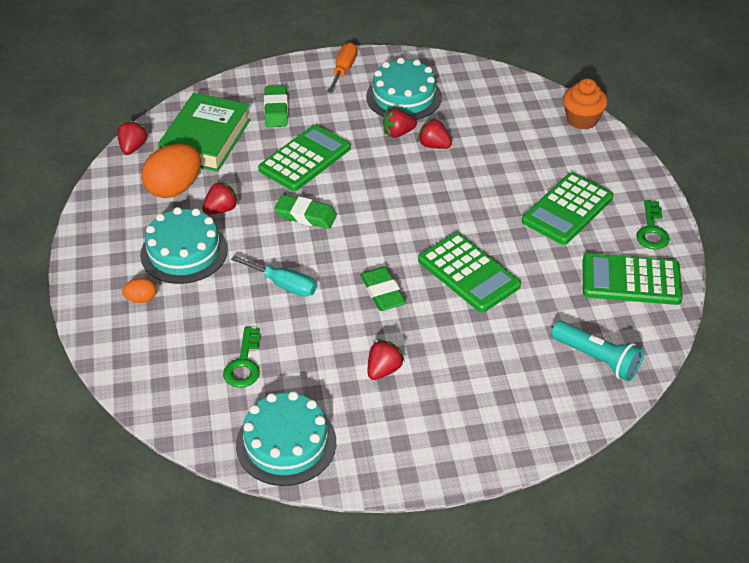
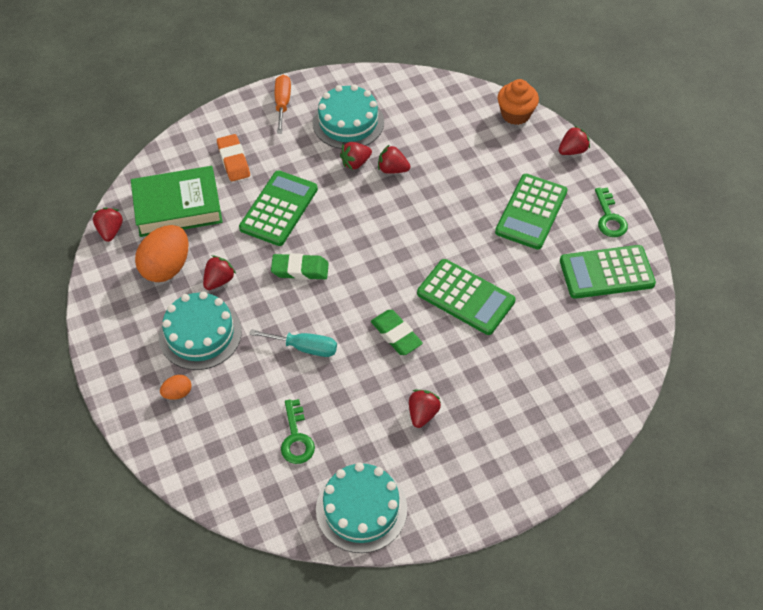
camera: 15 degrees left, 10 degrees up
green book [158,93,251,172] -> green book turned 75 degrees clockwise [131,166,223,237]
green eraser [264,85,288,127] -> orange eraser [217,134,250,181]
turquoise flashlight [551,321,644,381] -> none
none -> red strawberry [558,126,590,155]

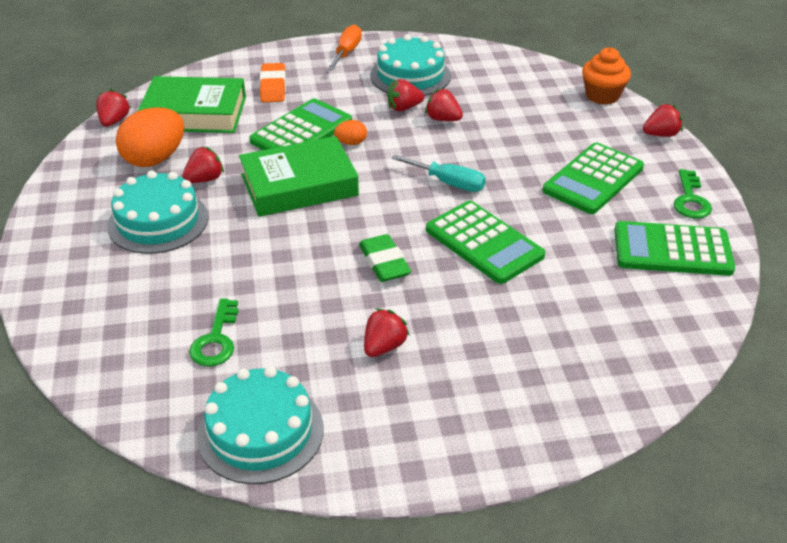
camera: 15 degrees right, 15 degrees down
orange egg [160,375,192,400] -> orange egg moved to [334,120,367,145]
turquoise screwdriver [249,329,337,357] -> turquoise screwdriver moved to [392,155,486,192]
green eraser [271,253,329,280] -> green book [239,136,359,217]

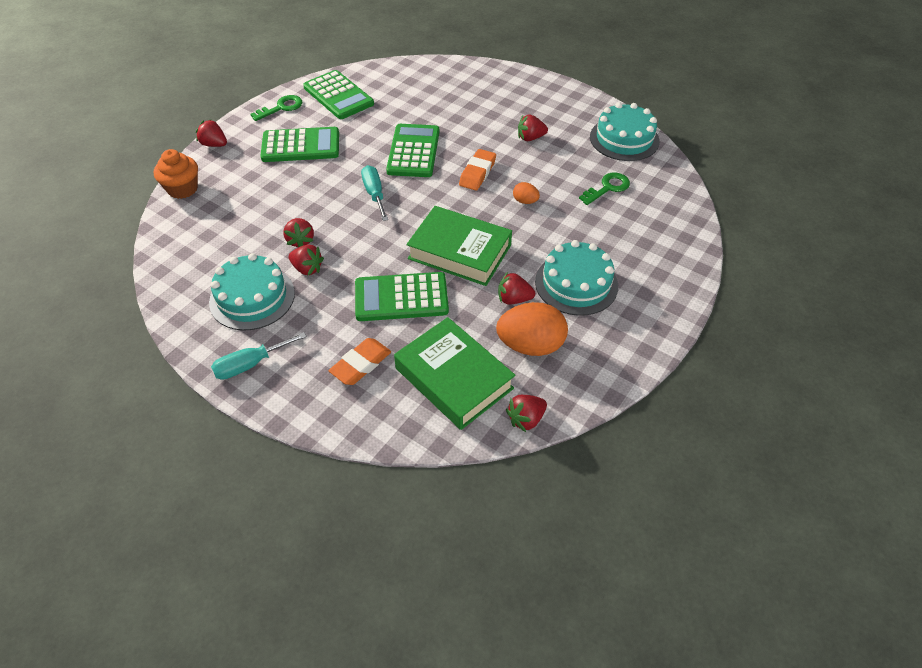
camera: 135 degrees left, 10 degrees up
orange screwdriver [328,24,362,70] -> turquoise screwdriver [211,332,307,380]
orange egg [334,120,367,145] -> orange egg moved to [513,182,540,204]
green eraser [359,234,411,282] -> orange eraser [459,149,496,191]

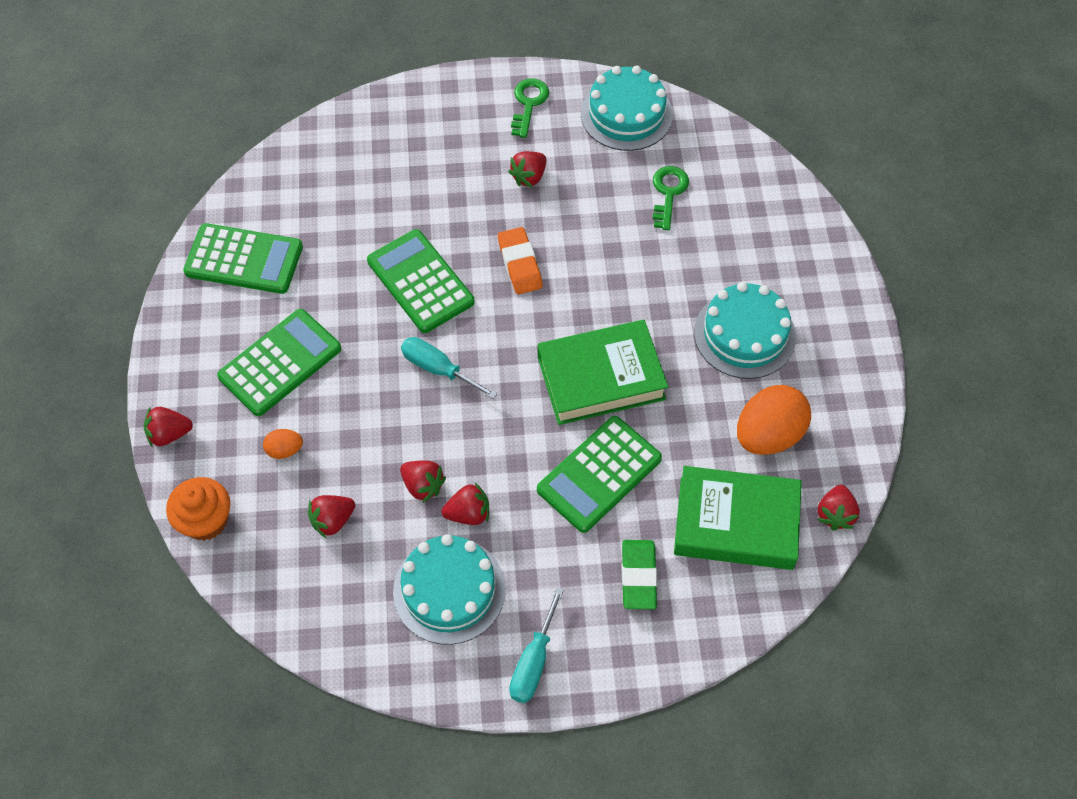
camera: 40 degrees left, 10 degrees up
green key [250,95,302,121] -> green key moved to [511,79,549,138]
orange eraser [329,338,391,385] -> green eraser [622,540,658,609]
red strawberry [498,272,535,305] -> red strawberry moved to [307,495,355,539]
orange egg [513,182,540,204] -> orange egg moved to [263,429,303,459]

